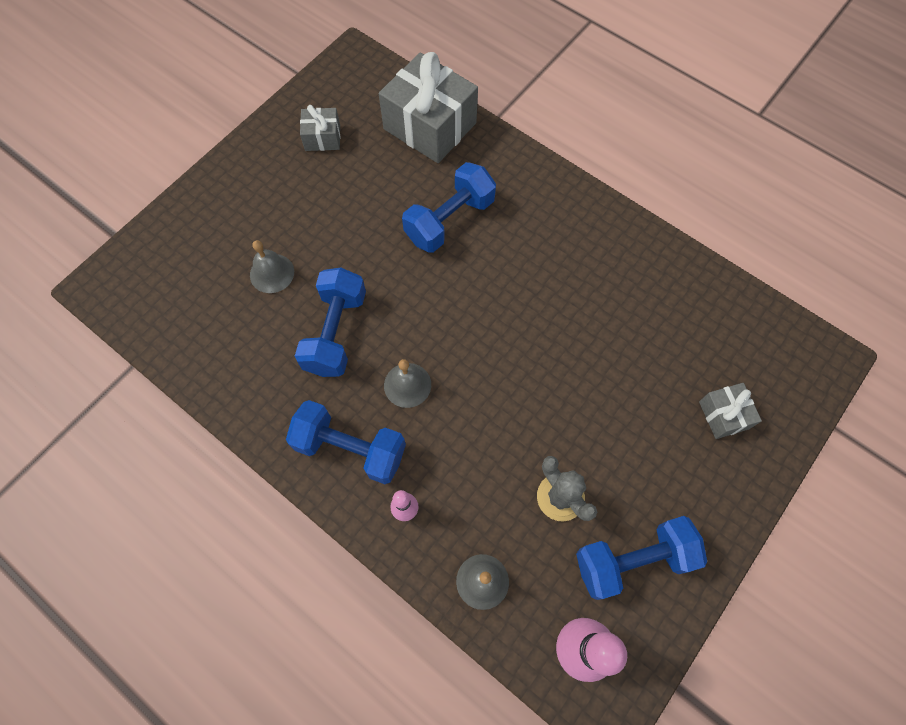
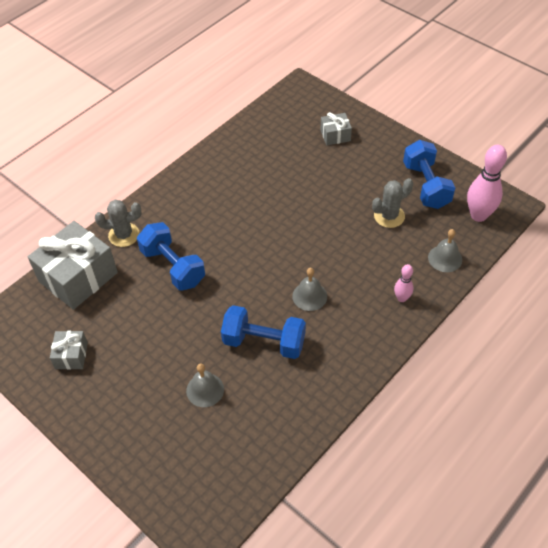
camera: 85 degrees left, 15 degrees down
blue dumbbell [286,400,406,484] -> none
none -> grey cactus [95,200,142,247]

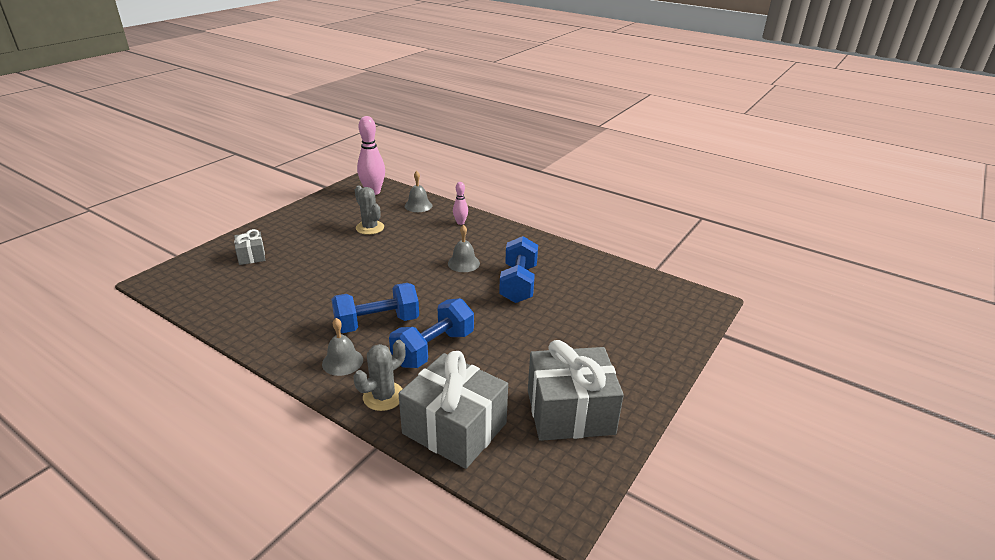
camera: 100 degrees left, 20 degrees down
grey gift [50,331,88,370] -> grey gift [528,340,624,441], size x2.04
grey cactus [95,200,142,247] -> grey cactus turned 60 degrees clockwise [354,340,405,411]
grey bell [186,364,224,407] -> grey bell moved to [322,318,363,376]
blue dumbbell [403,140,455,209] -> blue dumbbell moved to [331,283,419,333]

